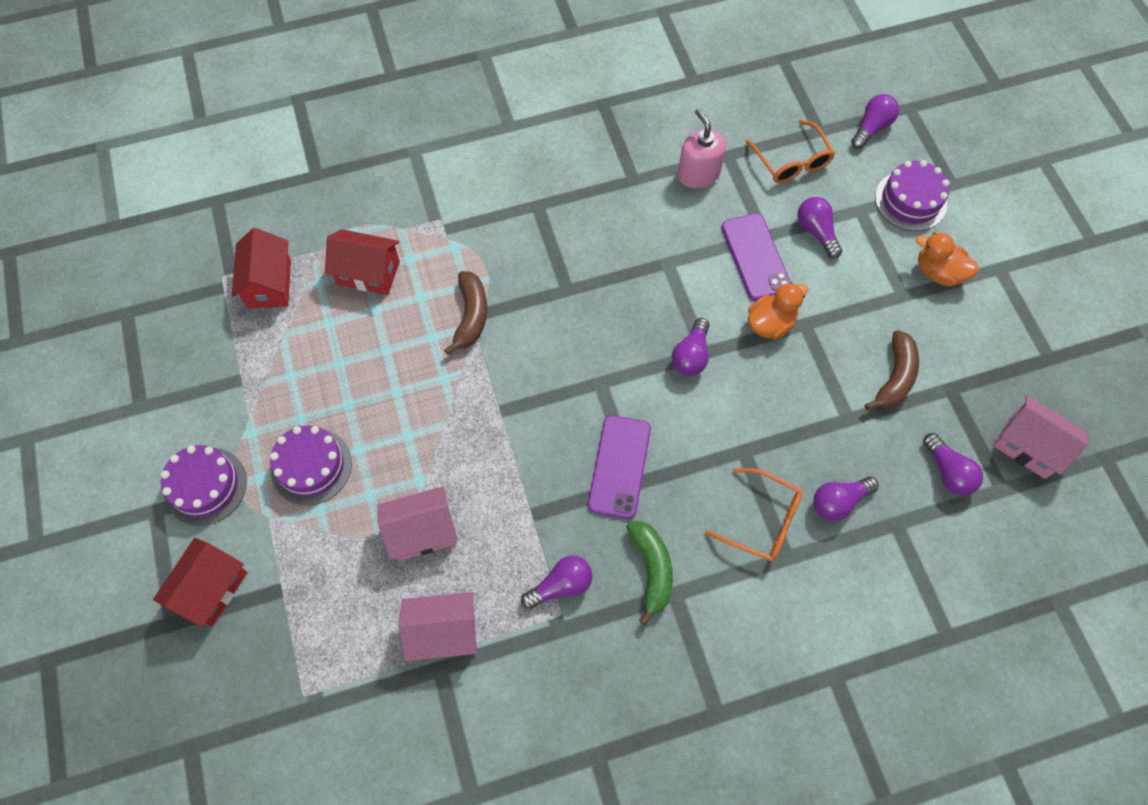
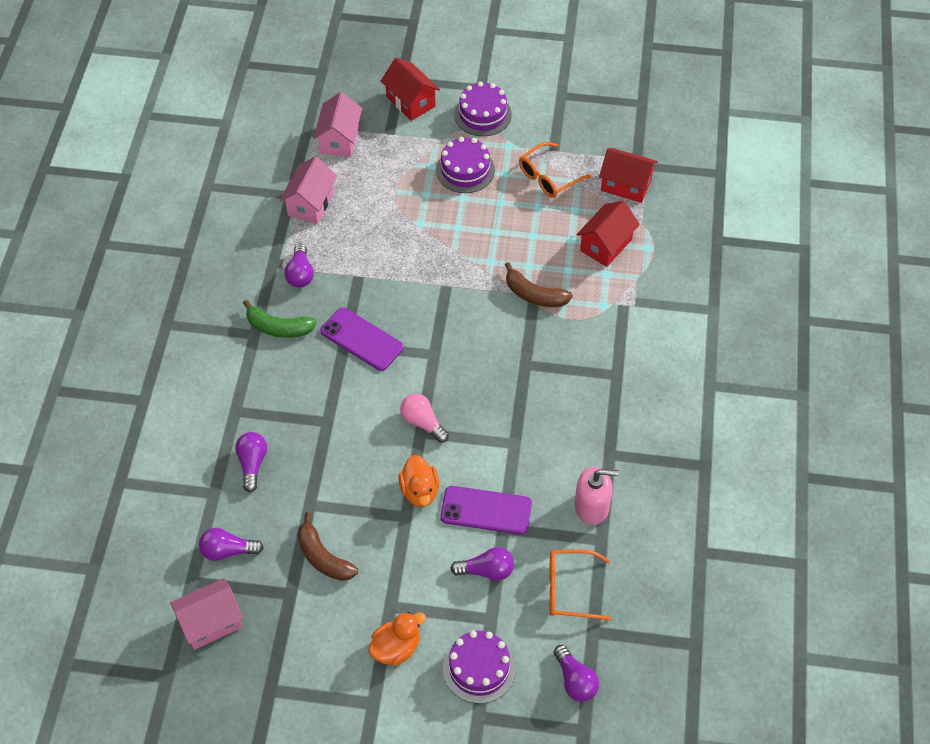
camera: 115 degrees right, 10 degrees down
pink house [377,486,458,561] -> pink house moved to [314,92,362,157]
purple light bulb [672,318,710,376] -> pink light bulb [400,394,449,443]
orange glasses [705,468,802,562] -> orange glasses moved to [519,142,592,198]

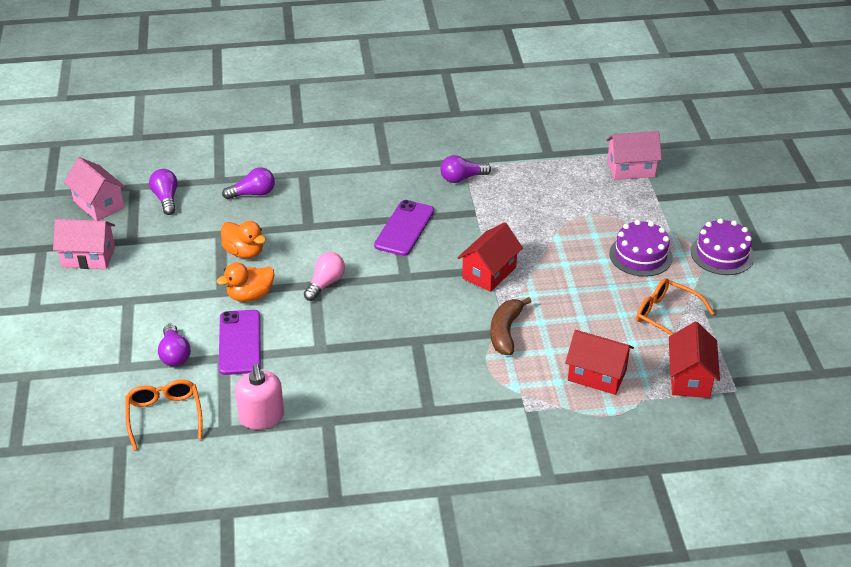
camera: 75 degrees right, 15 degrees down
green banana [243,300,316,338] -> none
pink house [280,157,337,224] -> pink house moved to [53,219,115,269]
brown banana [297,512,358,581] -> none
orange duck [368,612,426,666] -> orange duck moved to [221,221,266,258]
red house [381,58,440,121] -> red house moved to [457,222,523,292]
purple cake [443,631,516,704] -> none
purple light bulb [554,645,599,702] -> none

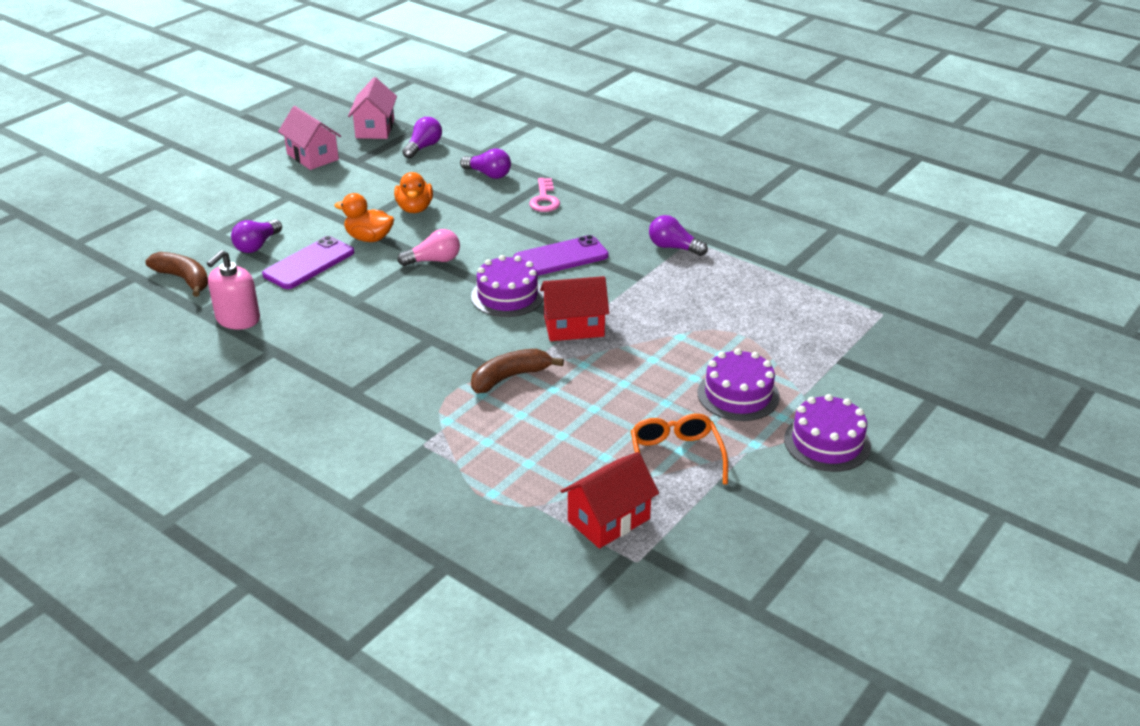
camera: 45 degrees right, 5 degrees down
orange glasses [125,379,202,451] -> brown banana [145,252,208,297]
red house [565,330,634,395] -> none
pink house [606,131,662,180] -> none
none -> purple cake [471,255,544,317]
none -> pink key [529,178,560,212]

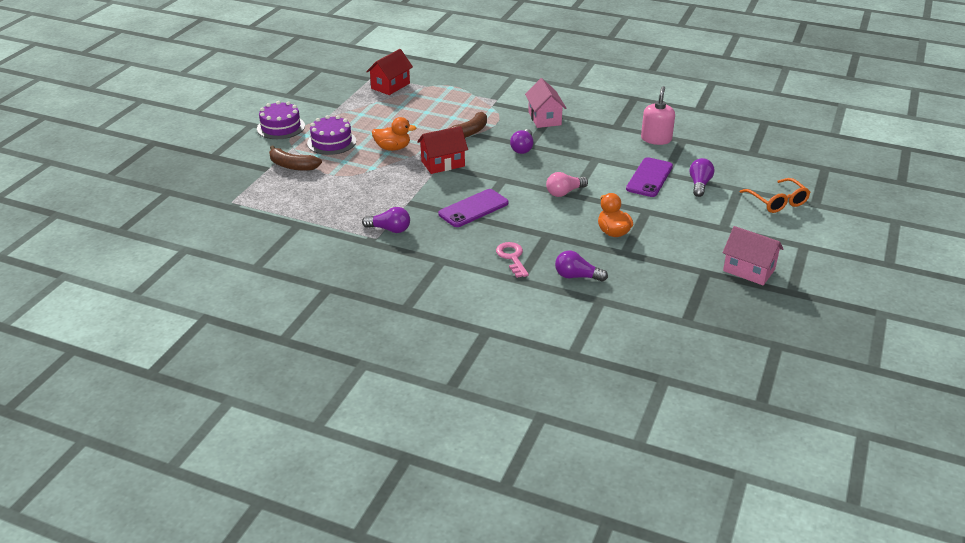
camera: 165 degrees right, 0 degrees up
brown banana [145,252,208,297] -> brown banana moved to [269,146,322,171]
orange duck [334,193,394,242] -> orange duck moved to [372,117,416,151]
pink house [348,77,397,139] -> pink house moved to [525,78,566,128]
purple light bulb [402,117,442,159] -> purple light bulb moved to [510,129,534,154]
purple cake [471,255,544,317] -> none
orange glasses [631,414,728,484] -> orange glasses moved to [740,178,810,213]

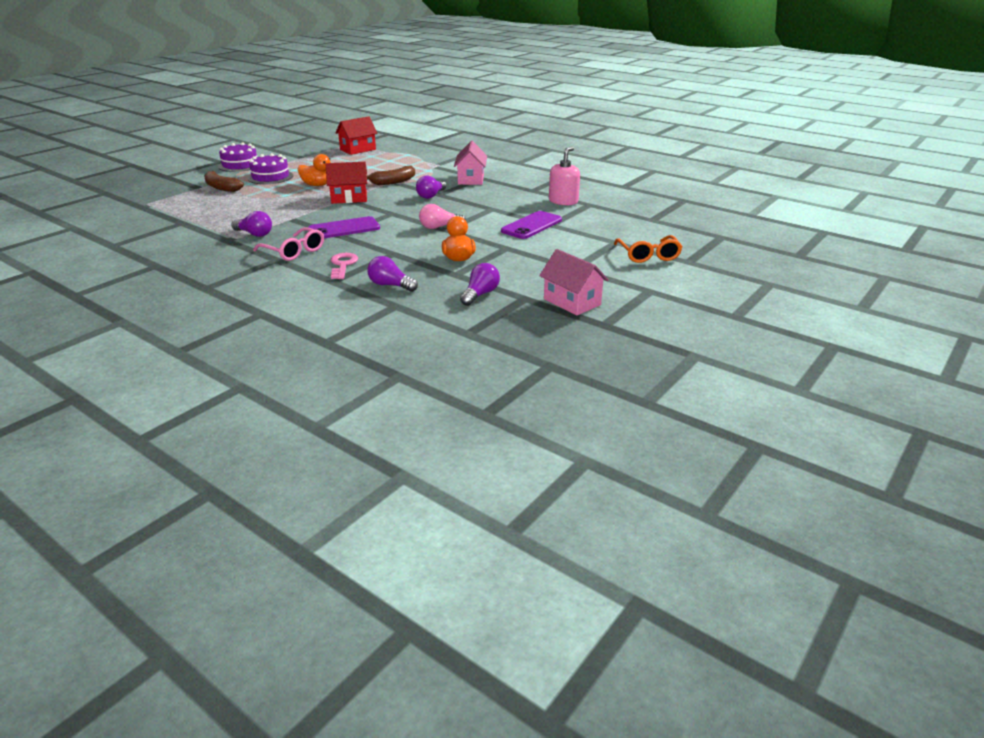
camera: 15 degrees right, 5 degrees down
purple light bulb [690,158,714,197] -> purple light bulb moved to [460,263,500,306]
none -> pink glasses [253,227,324,261]

